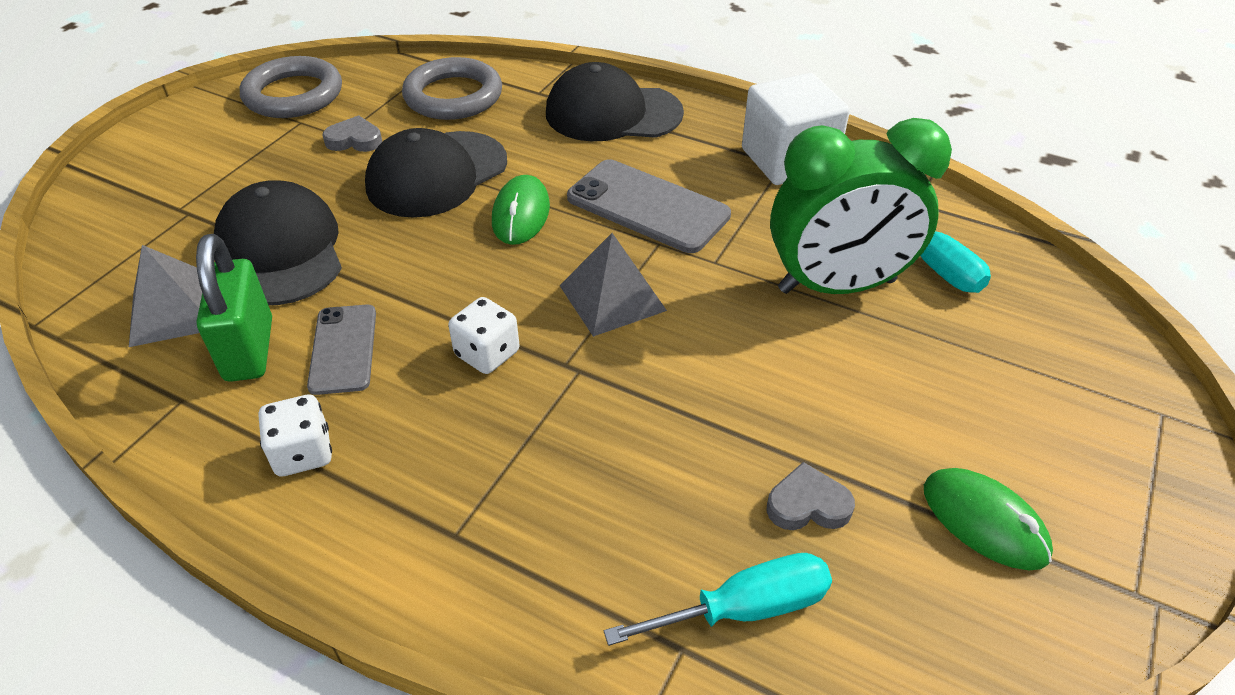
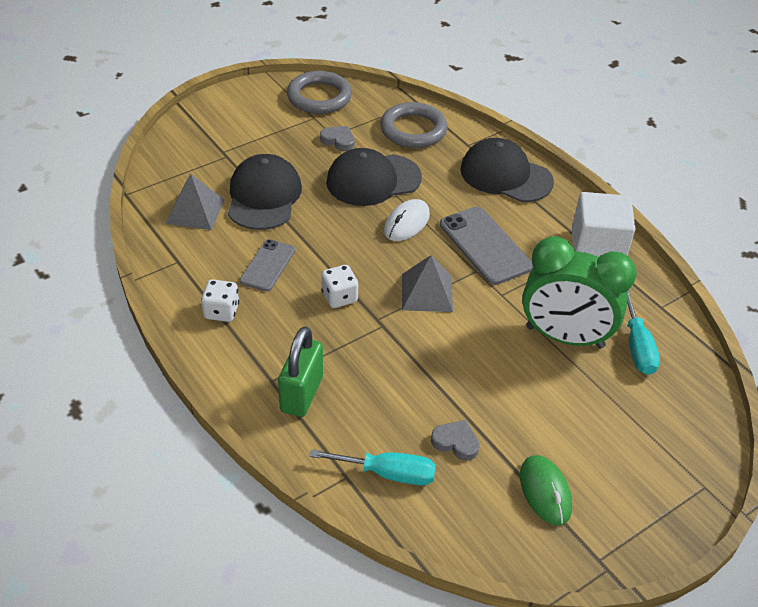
camera: 25 degrees right, 0 degrees up
green padlock [196,234,272,382] -> green padlock moved to [278,326,323,417]
green mouse [492,175,550,245] -> white mouse [384,199,430,241]

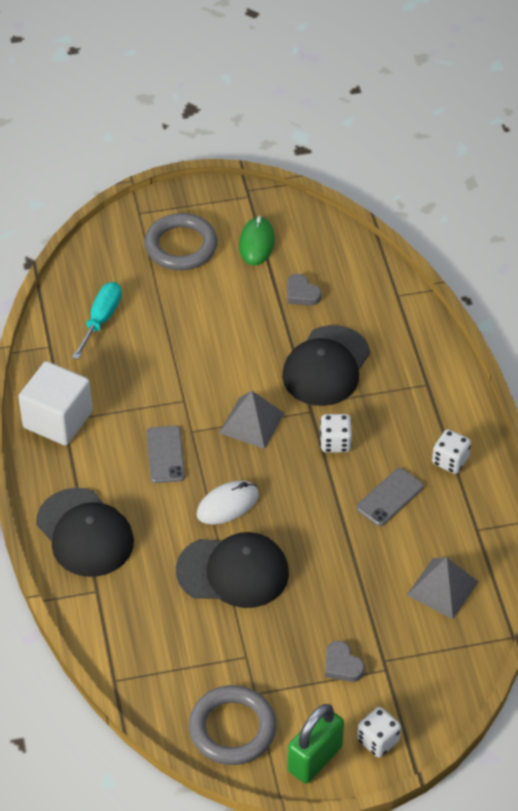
camera: 155 degrees left, 5 degrees up
black cap [228,154,302,230] -> black cap moved to [282,325,370,406]
green padlock [278,326,323,417] -> green padlock moved to [288,704,344,783]
turquoise screwdriver [310,449,436,485] -> none
grey heart [320,126,355,151] -> grey heart moved to [325,641,365,682]
grey ring [380,102,447,148] -> grey ring moved to [144,213,218,270]
grey phone [440,206,533,285] -> grey phone [146,426,185,483], size x0.63
green clock [522,236,636,348] -> none
none -> white dice [357,707,401,757]

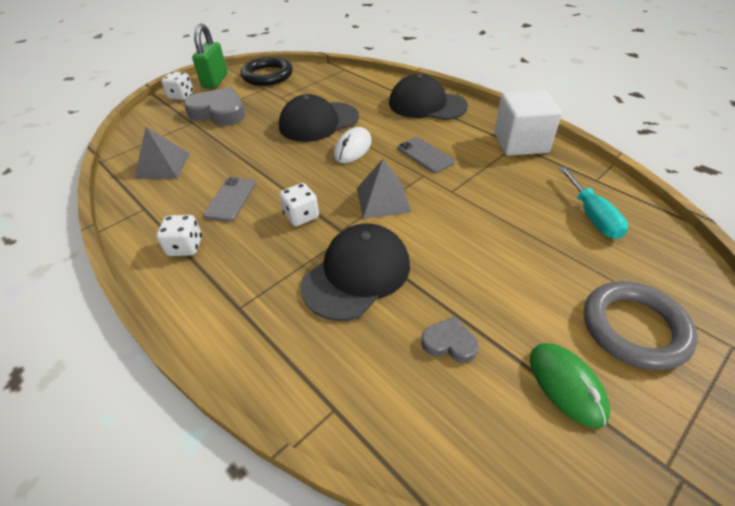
camera: 150 degrees right, 5 degrees down
grey ring [189,685,277,765] -> black ring [241,57,293,86]
black cap [282,325,370,406] -> black cap turned 45 degrees clockwise [300,224,410,321]
grey heart [325,641,365,682] -> grey heart [184,87,245,126], size x1.97

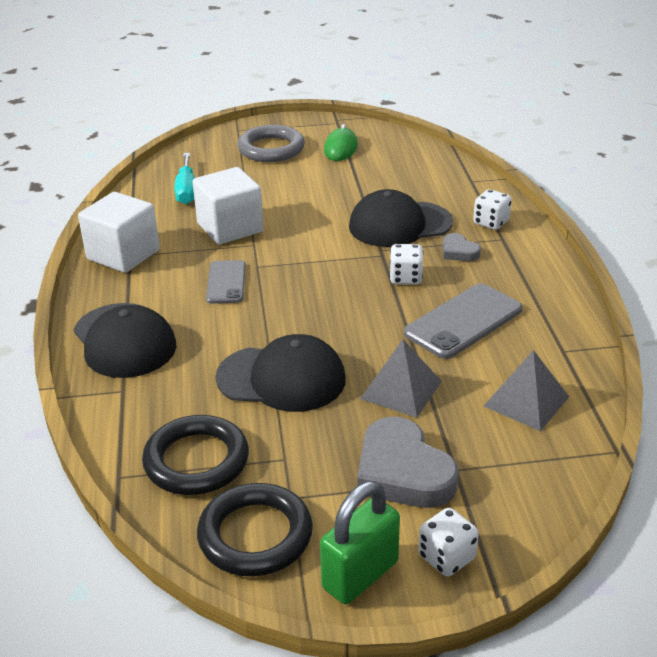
camera: 145 degrees left, 10 degrees down
white dice [156,215,202,256] -> white dice moved to [473,189,512,230]
grey phone [203,177,256,222] -> grey phone [404,283,522,359], size x1.58
white mouse [334,127,372,163] -> none
grey pyramid [357,159,411,218] -> grey pyramid moved to [360,339,442,418]
grey heart [421,316,479,363] -> grey heart moved to [443,233,481,261]
turquoise screwdriver [559,167,628,239] -> turquoise screwdriver turned 150 degrees clockwise [175,153,194,204]
none -> black ring [142,415,249,495]
none -> white cube [193,167,264,244]

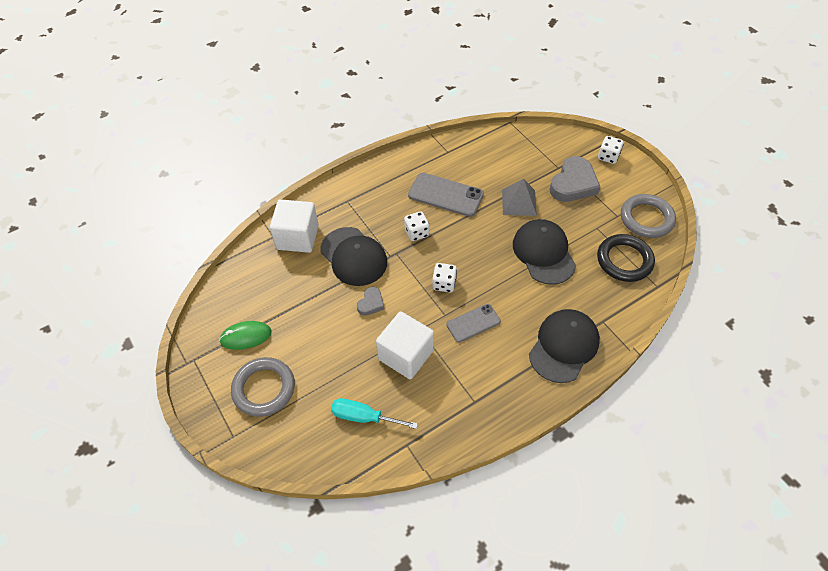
camera: 115 degrees left, 20 degrees up
white cube [78,192,160,273] -> white cube moved to [270,199,319,253]
turquoise screwdriver [175,153,194,204] -> turquoise screwdriver turned 135 degrees counterclockwise [331,398,418,429]
black ring [197,483,313,576] -> grey ring [621,194,676,238]
green padlock [320,481,400,604] -> none
grey heart [443,233,481,261] -> grey heart moved to [357,287,384,316]
white dice [473,189,512,230] -> white dice moved to [432,263,457,292]
grey pyramid [484,350,569,431] -> none

